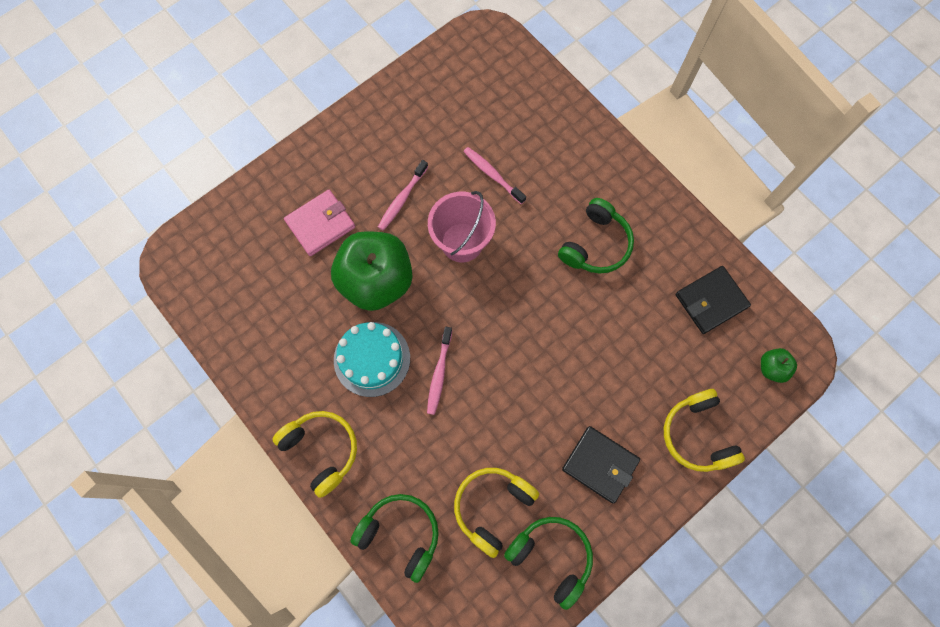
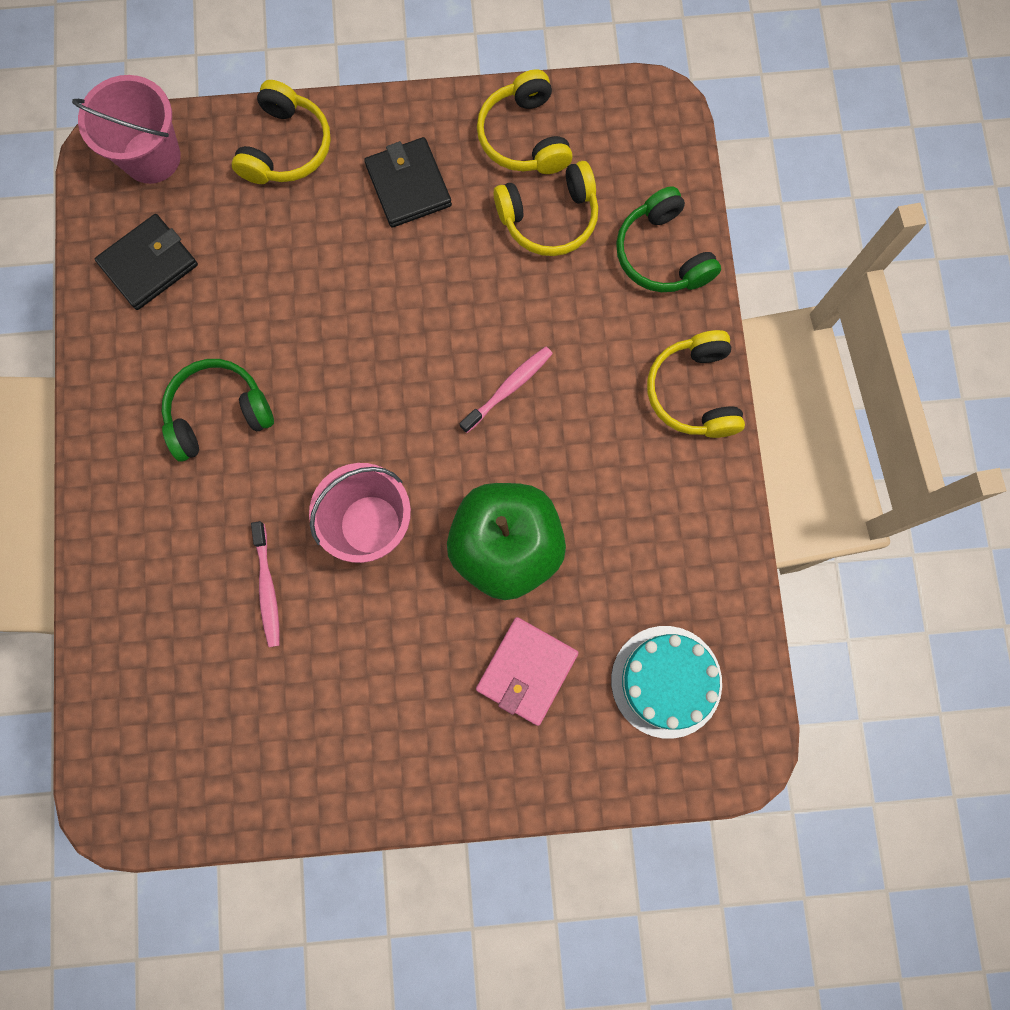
camera: 145 degrees left, 5 degrees up
pink wallet [284,190,355,256] -> pink wallet turned 60 degrees counterclockwise [476,617,579,726]
turquoise cake [334,322,410,397] -> turquoise cake moved to [611,626,722,738]
pink toothbrush [378,160,428,231] -> none
green headphones [504,517,593,610] -> yellow headphones [477,69,573,174]
black wallet [675,266,751,334] -> black wallet turned 45 degrees counterclockwise [95,214,198,310]
green apple [761,348,797,383] -> pink bucket [72,75,181,184]

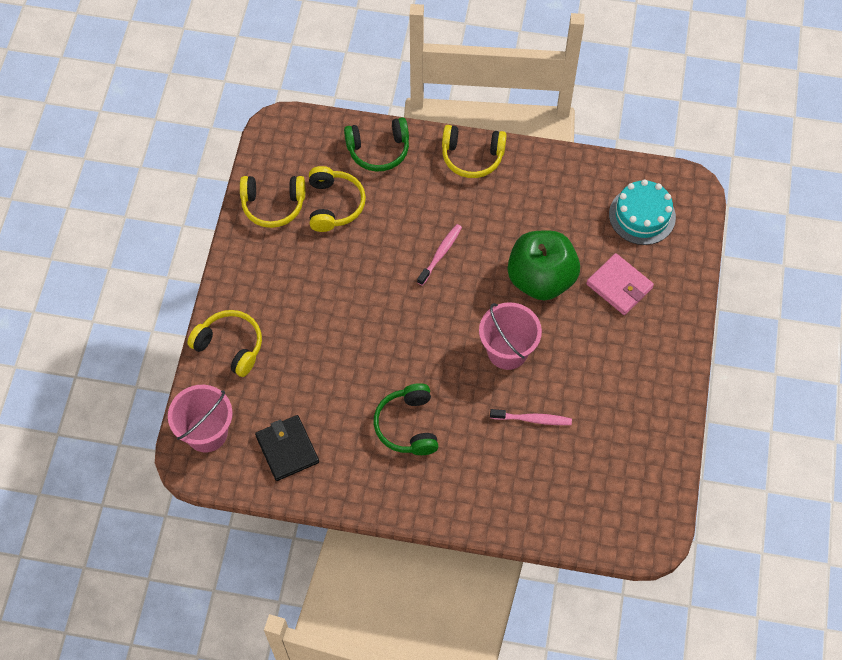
camera: 75 degrees left, 15 degrees down
black wallet [364,137,452,228] -> none
pink toothbrush [460,346,553,433] -> pink toothbrush turned 60 degrees clockwise [417,224,462,286]

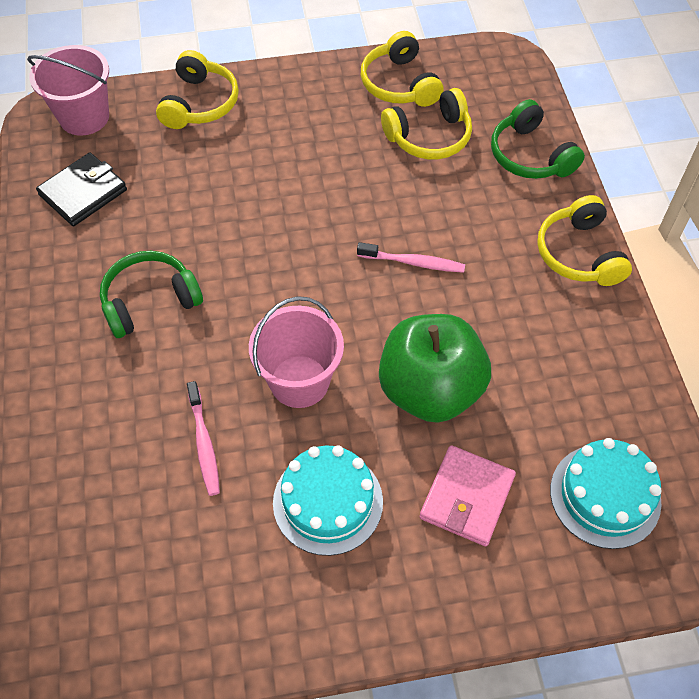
camera: 70 degrees right, 5 degrees down
none -> turquoise cake [273,445,383,556]

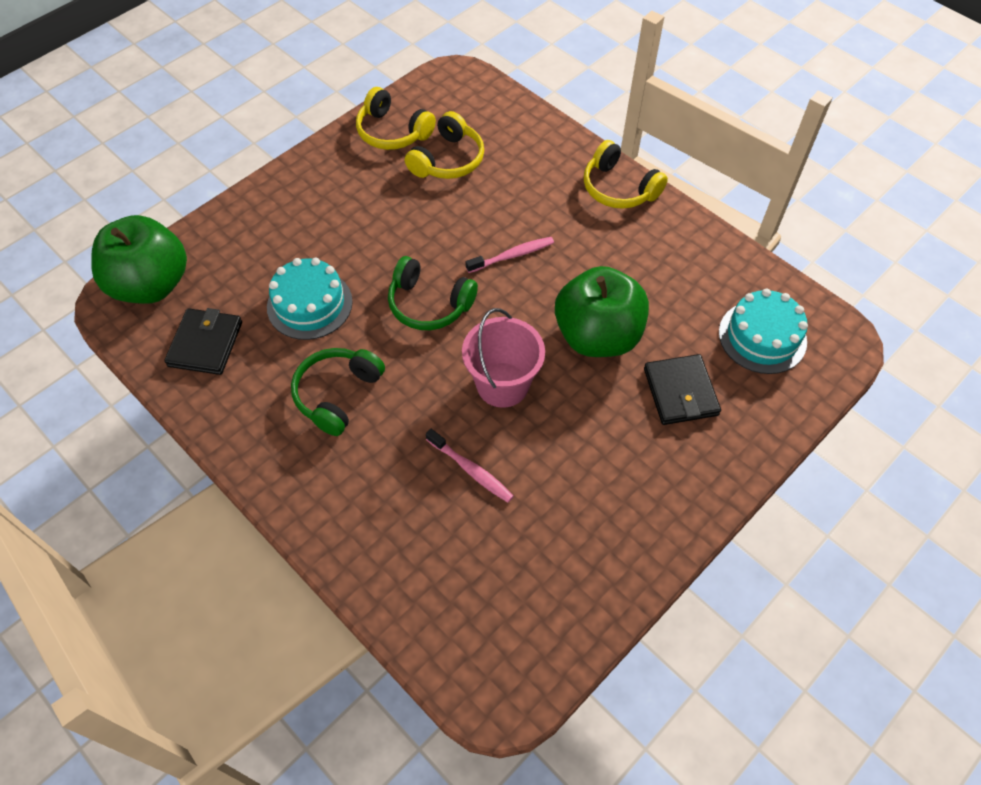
camera: 35 degrees left, 0 degrees up
pink bucket [27,45,109,136] -> green apple [91,215,187,304]
yellow headphones [156,50,239,129] -> none
turquoise cake [273,445,383,556] -> turquoise cake moved to [267,257,353,340]
pink wallet [420,445,516,546] -> black wallet [644,354,721,425]
green headphones [491,99,585,179] -> green headphones moved to [388,256,478,330]

